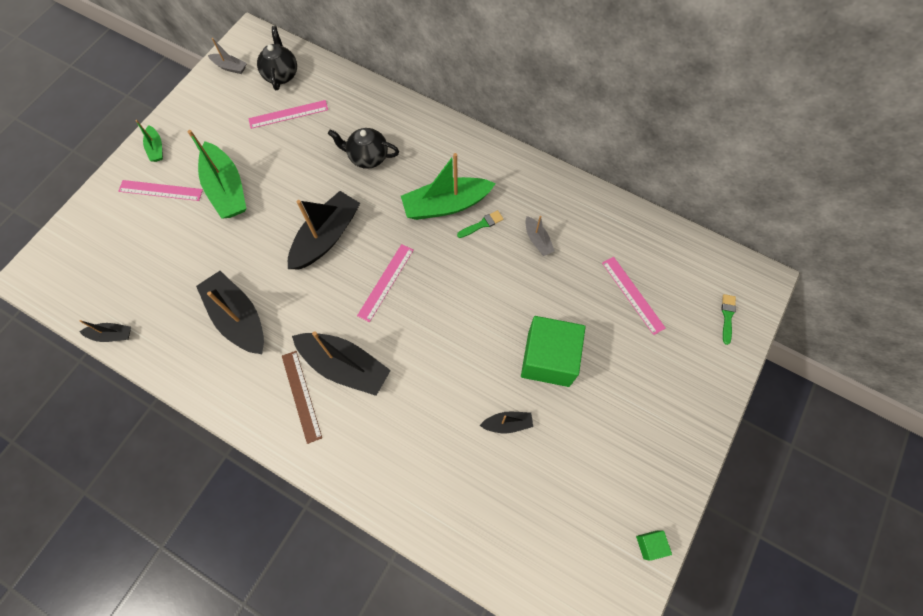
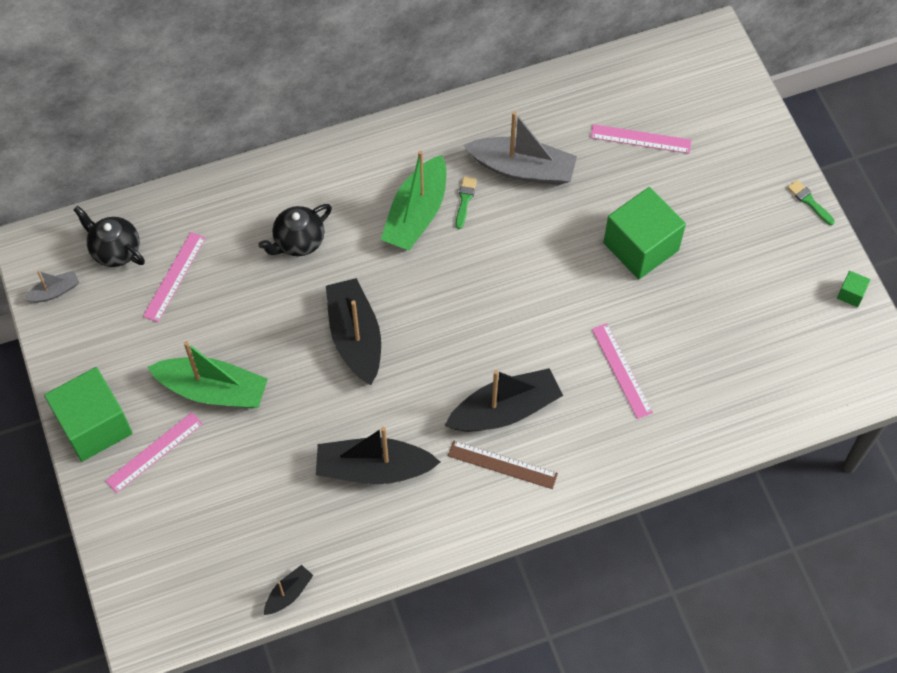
camera: 50 degrees left, 5 degrees down
green boat [135,120,163,162] -> green cube [44,367,133,462]
pink ruler [357,244,414,322] -> pink ruler moved to [592,323,653,419]
black boat [479,412,533,433] -> none
grey boat [525,216,555,256] -> grey boat [464,111,577,185], size x2.05
green brush [722,294,736,345] -> green brush moved to [787,180,835,225]

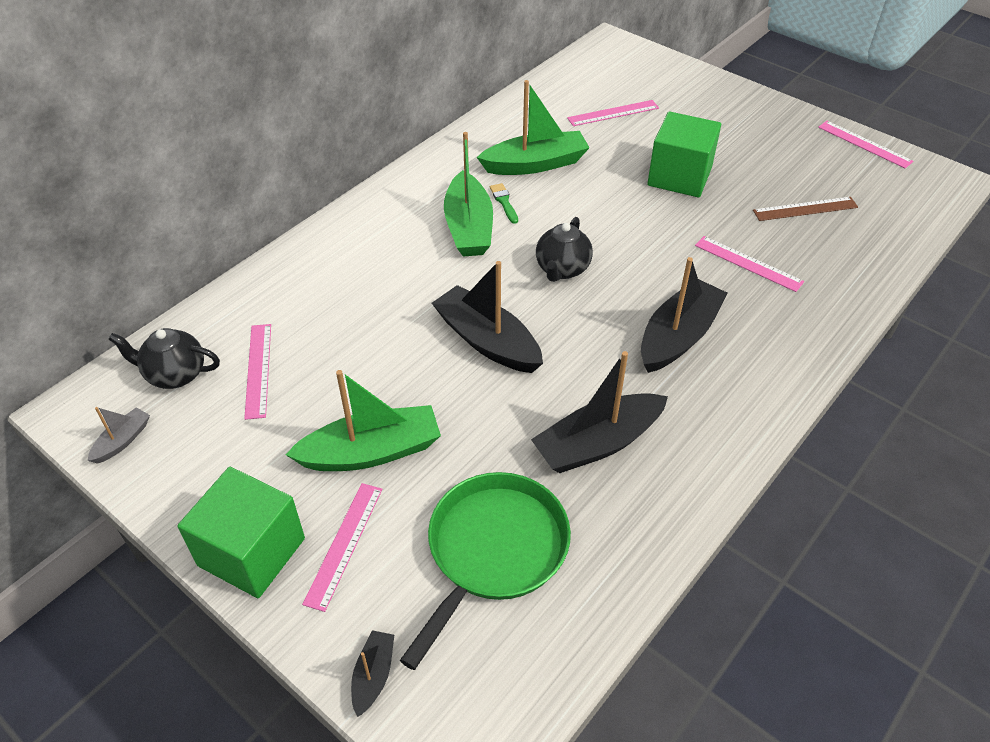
camera: 30 degrees left, 15 degrees down
black teapot [258,204,332,256] -> black teapot moved to [536,217,593,282]
black boat [264,565,313,615] -> black boat moved to [351,630,394,717]
brown ruler [448,440,558,489] -> brown ruler moved to [753,197,858,221]
grey boat [464,111,577,185] -> green boat [477,80,590,175]
green brush [787,180,835,225] -> none
green cube [837,271,871,307] -> pink ruler [818,121,913,169]
none -> green pan [400,472,571,670]

